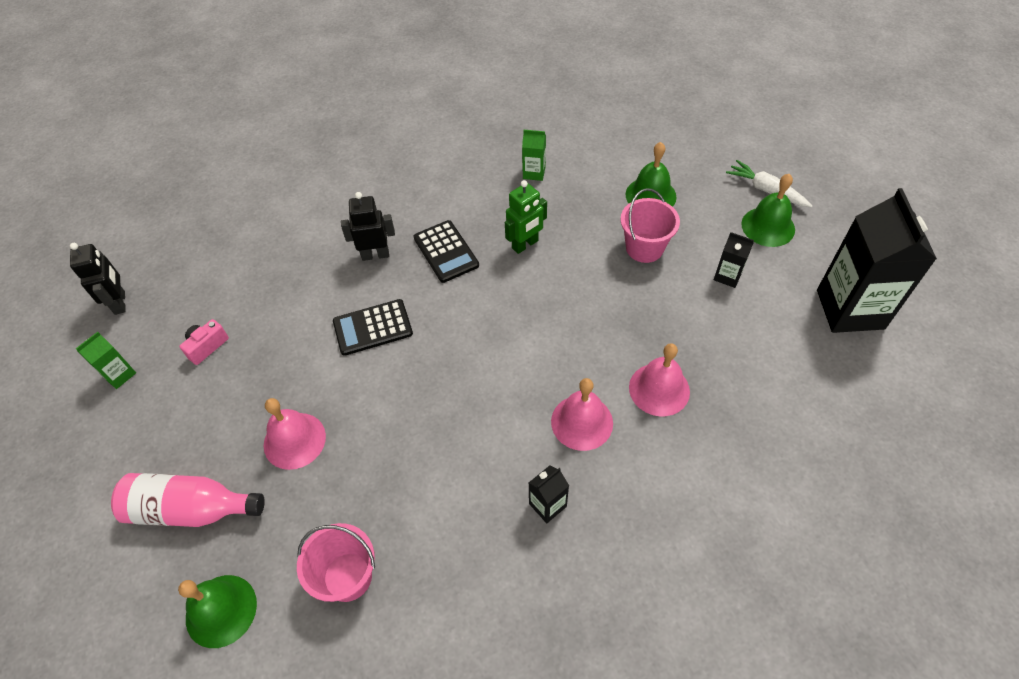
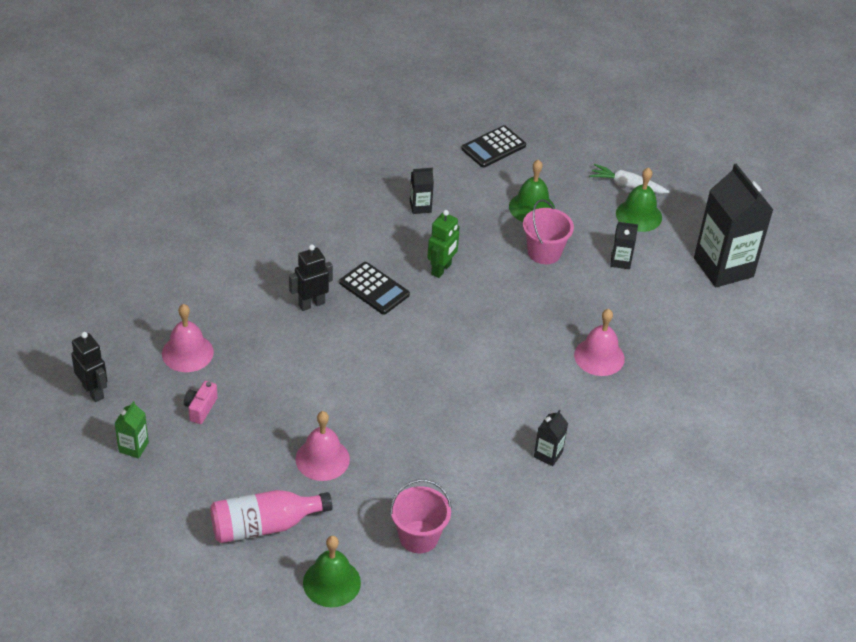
camera: 25 degrees left, 10 degrees down
black calculator [333,299,413,356] -> black calculator moved to [461,125,526,168]
green carton [522,130,546,181] -> black carton [410,168,434,214]
pink bell [551,378,613,451] -> pink bell moved to [162,304,214,372]

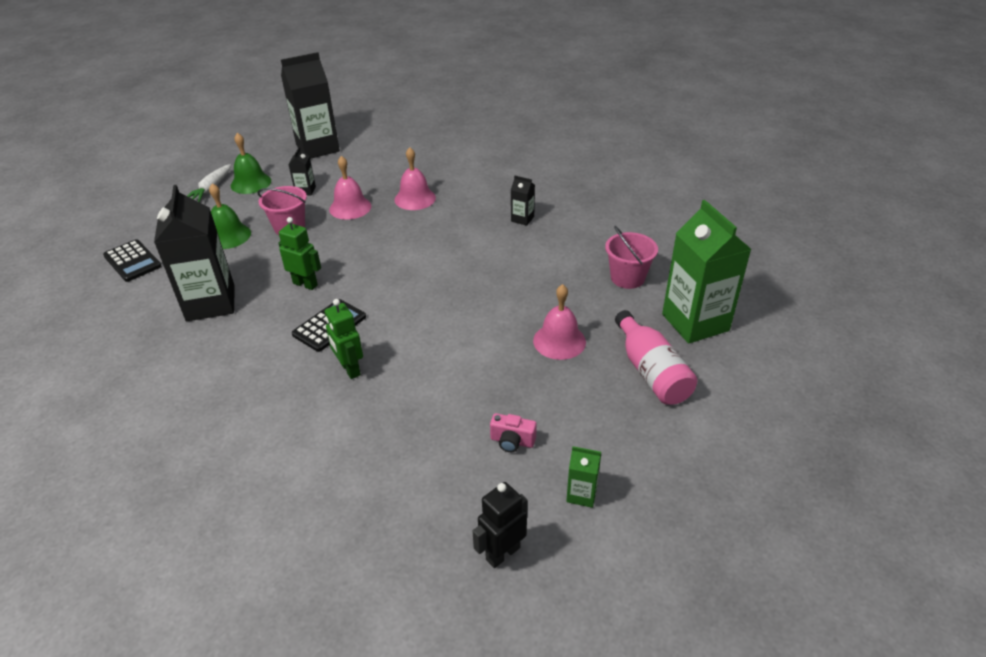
camera: 90 degrees left, 5 degrees down
pink bell [162,304,214,372] -> pink bell moved to [329,156,371,220]
black robot [289,244,333,311] -> green robot [325,299,363,379]
green bell [303,536,361,607] -> green carton [662,200,751,344]
black carton [410,168,434,214] -> black carton [154,185,235,321], size x2.28

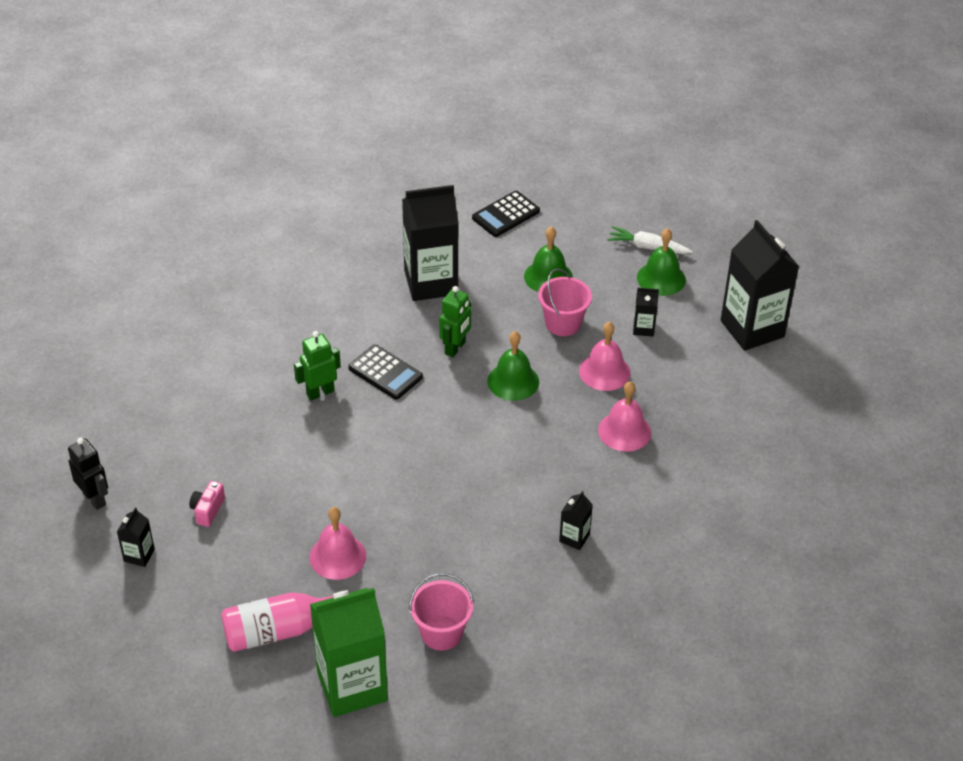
camera: 90 degrees right, 5 degrees up
green carton [566,446,601,508] -> black carton [117,507,155,567]
none -> green bell [488,331,539,401]

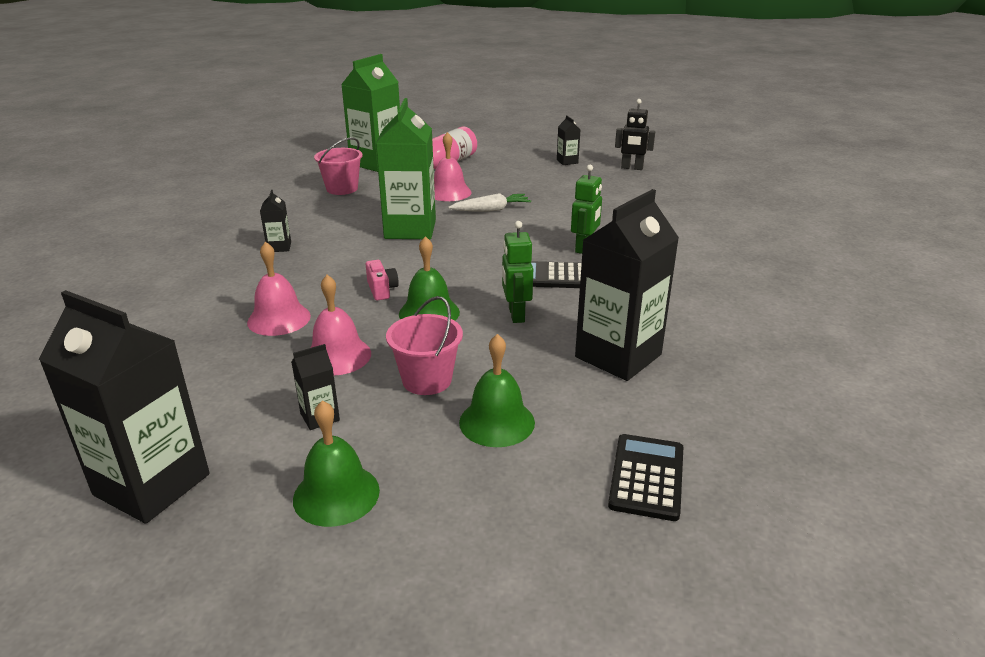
camera: 145 degrees right, 15 degrees down
pink camera [189,481,225,527] -> pink camera moved to [366,260,399,301]
white carrot [607,226,693,254] -> white carrot moved to [448,193,531,211]
none -> green carton [376,98,436,239]

